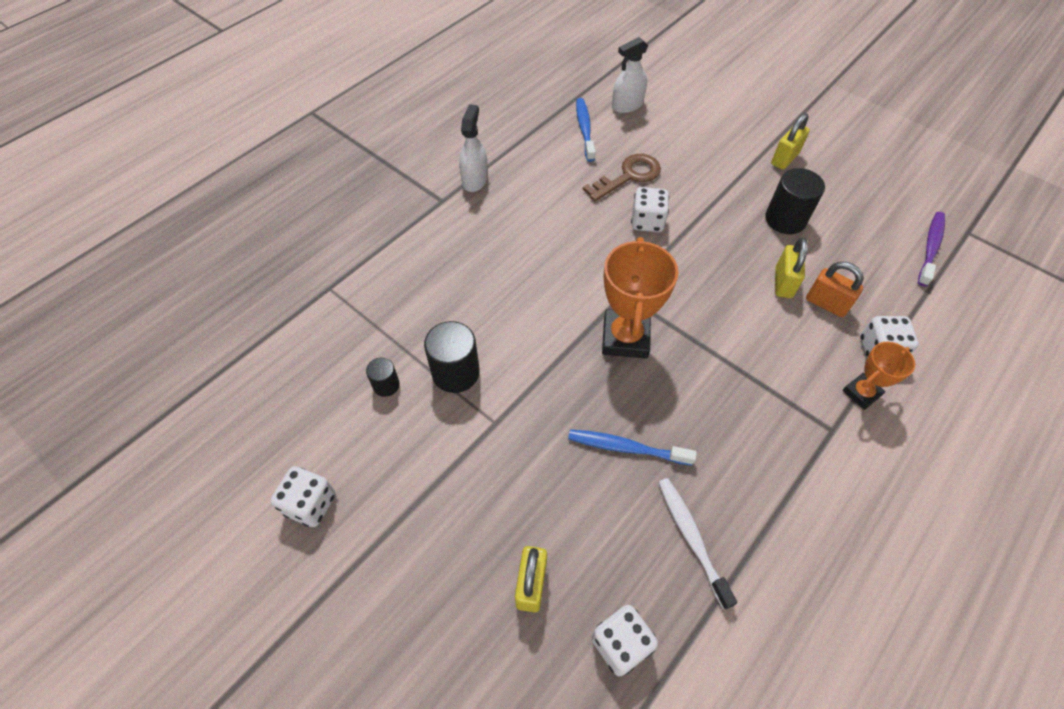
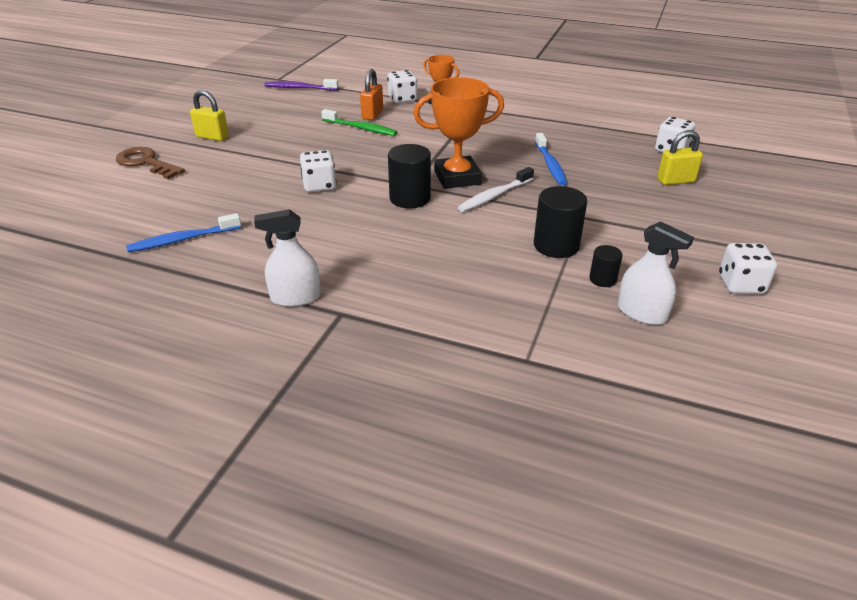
camera: 110 degrees left, 20 degrees down
brown key [583,154,661,201] -> brown key moved to [116,147,185,179]
white spray bottle [612,37,648,113] -> white spray bottle moved to [618,221,694,325]
white toothbrush [658,478,737,610] -> white toothbrush moved to [458,167,534,212]
black cylinder [765,168,825,234] -> black cylinder moved to [388,144,431,208]
yellow padlock [775,237,808,298] -> green toothbrush [321,109,397,136]

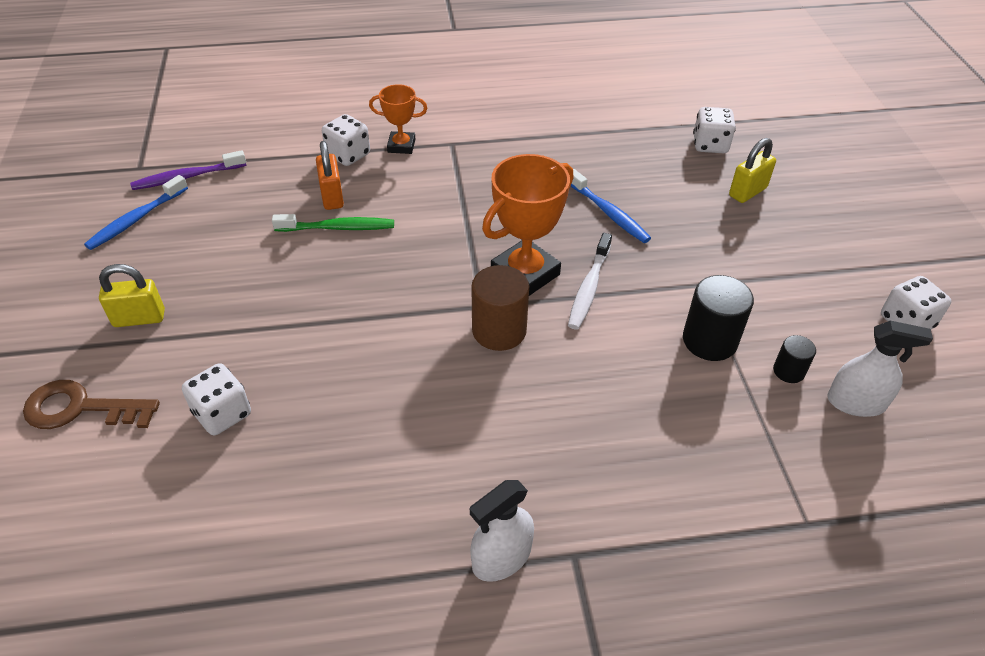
camera: 30 degrees left, 10 degrees up
blue toothbrush [126,213,241,252] -> blue toothbrush moved to [84,175,188,250]
white dice [300,150,337,192] -> white dice moved to [182,363,251,435]
black cylinder [388,144,431,208] -> brown cylinder [471,265,529,351]

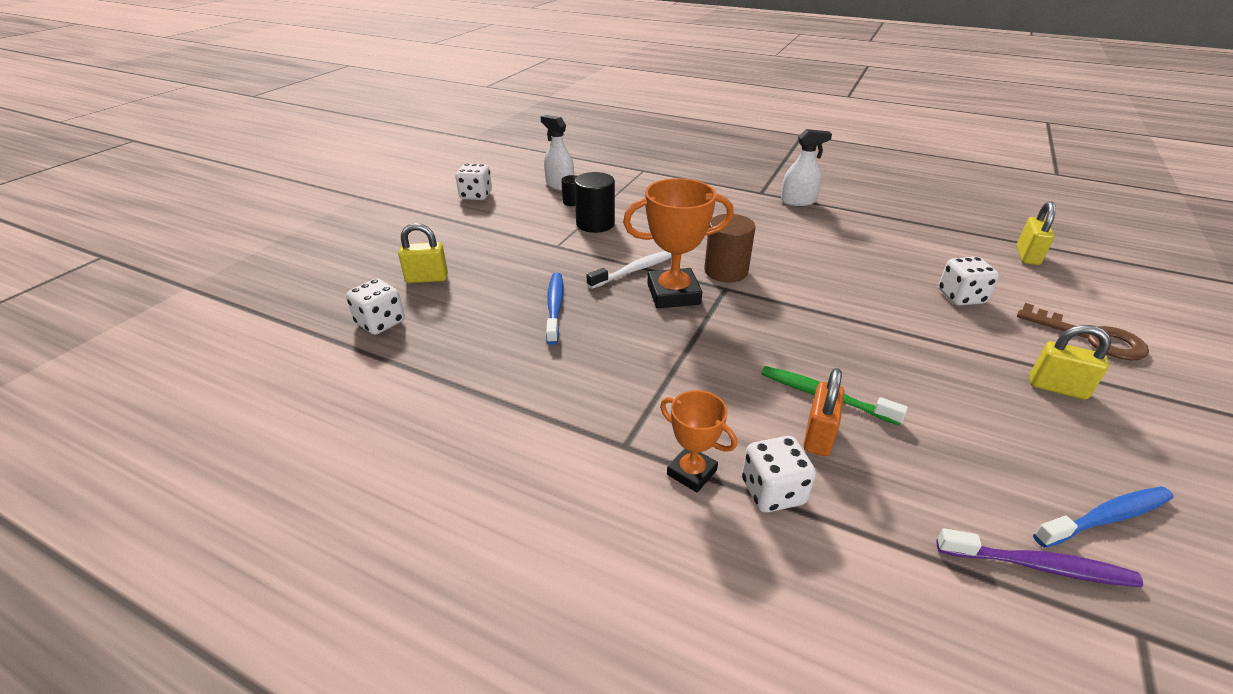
camera: 145 degrees left, 10 degrees down
none -> yellow padlock [1016,201,1056,265]

